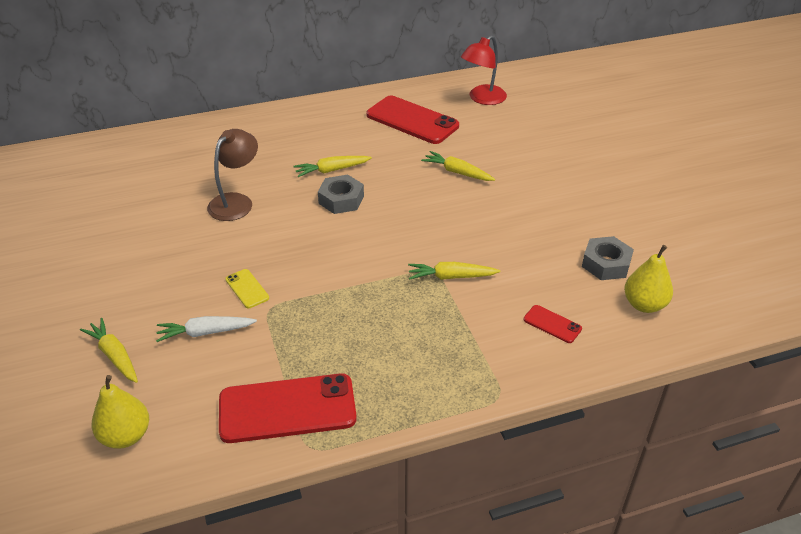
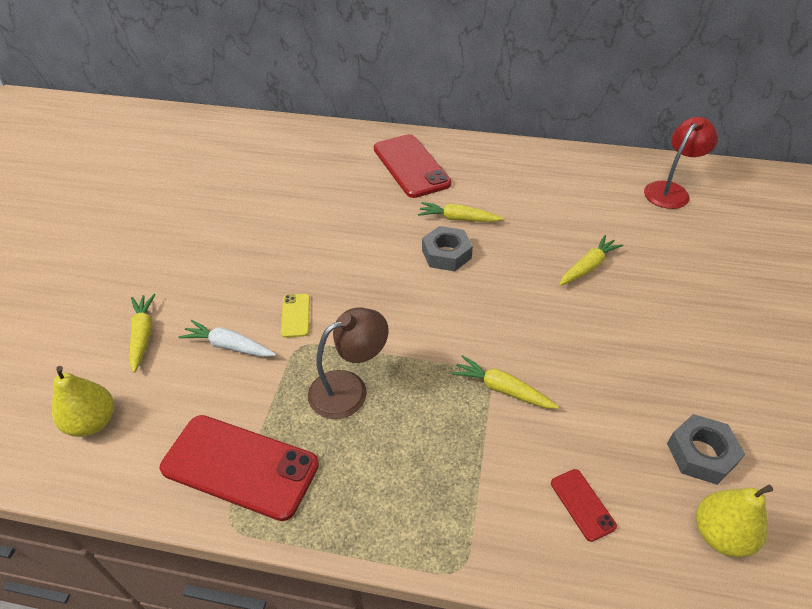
camera: 30 degrees right, 5 degrees up
brown lamp [207,129,258,221] -> brown lamp moved to [308,308,389,419]
red phone [366,96,459,144] -> red phone moved to [374,134,452,198]
yellow carrot [421,151,495,181] -> yellow carrot turned 75 degrees clockwise [559,235,623,286]
red lamp [461,35,507,105] -> red lamp turned 150 degrees clockwise [644,117,718,209]

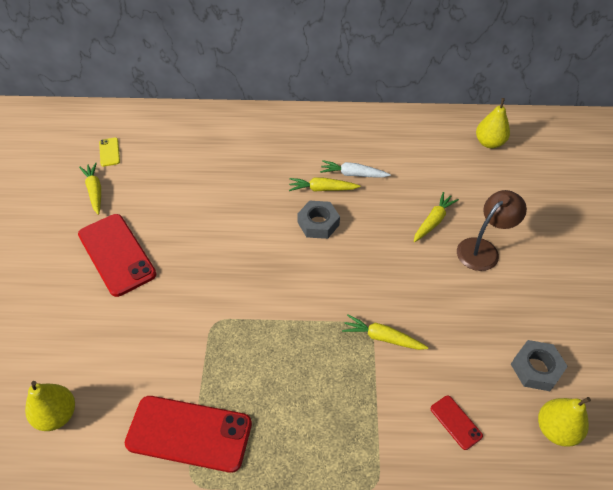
camera: 10 degrees left, 5 degrees up
yellow carrot [130,293,156,373] -> yellow carrot moved to [79,162,101,215]
white carrot [179,320,276,357] -> white carrot moved to [320,160,391,178]
yellow phone [281,294,310,338] -> yellow phone moved to [99,138,120,167]
brown lamp [308,308,389,419] -> brown lamp moved to [457,190,527,271]
red phone [374,134,452,198] -> red phone moved to [78,214,157,297]
red lamp [644,117,718,209] -> yellow pear [476,98,510,148]

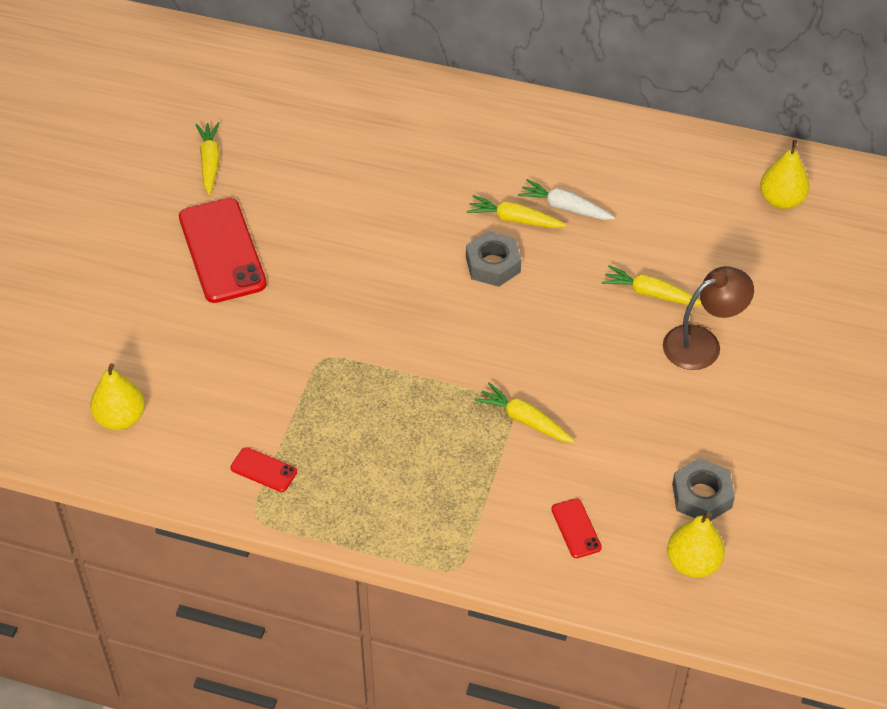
camera: 15 degrees right, 0 degrees up
yellow phone [99,138,120,167] -> none
red phone [125,396,252,473] -> red phone [230,447,297,492], size x0.45
yellow carrot [414,192,459,242] -> yellow carrot turned 120 degrees counterclockwise [602,265,702,305]

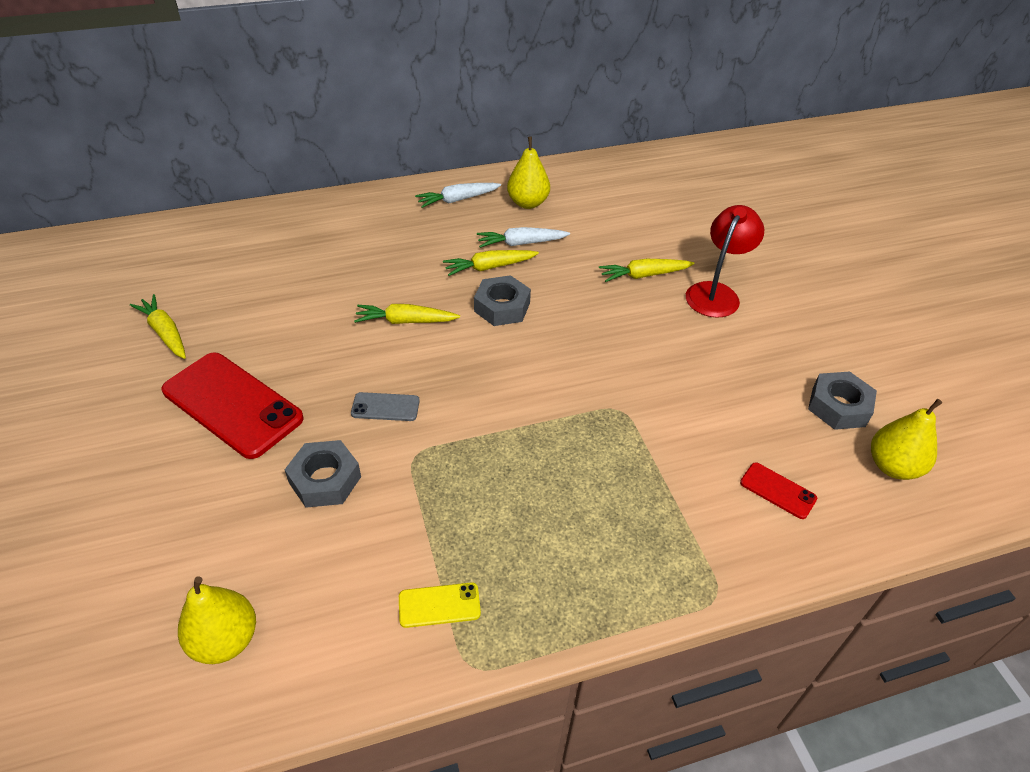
camera: 35 degrees left, 5 degrees down
red phone [230,447,297,492] -> yellow phone [399,583,481,628]
yellow carrot [475,382,575,443] -> yellow carrot moved to [354,304,460,324]
brown lamp [663,266,754,370] -> red lamp [686,205,764,318]
yellow pear [760,140,810,209] -> yellow pear moved to [507,136,550,209]
none -> grey nut [285,440,361,508]
none -> grey phone [351,392,420,421]
none -> white carrot [415,183,501,208]

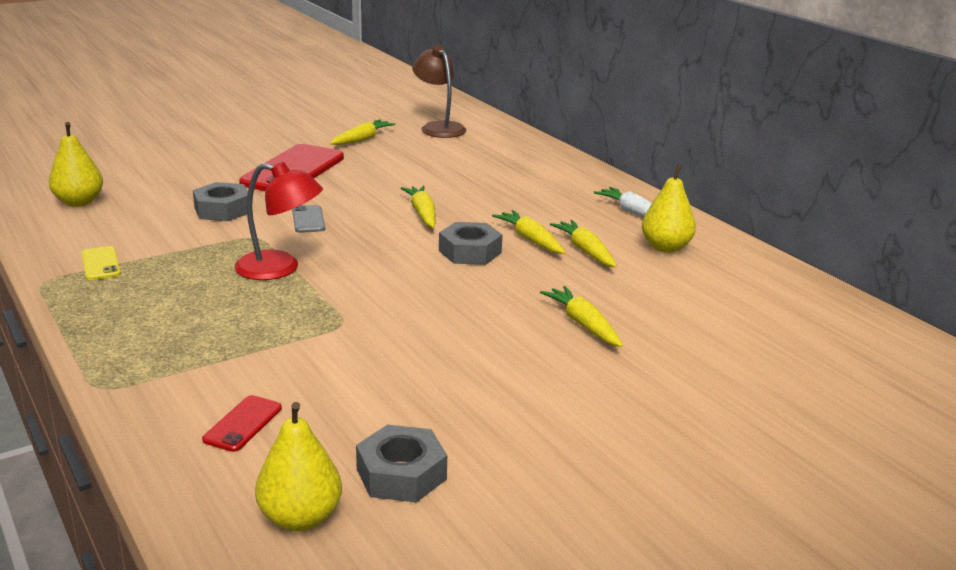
camera: 75 degrees right, 20 degrees down
white carrot [477,227,570,248] -> yellow carrot [550,220,617,267]
red lamp [686,205,764,318] -> red lamp moved to [234,162,323,280]
none -> brown lamp [412,45,466,138]

